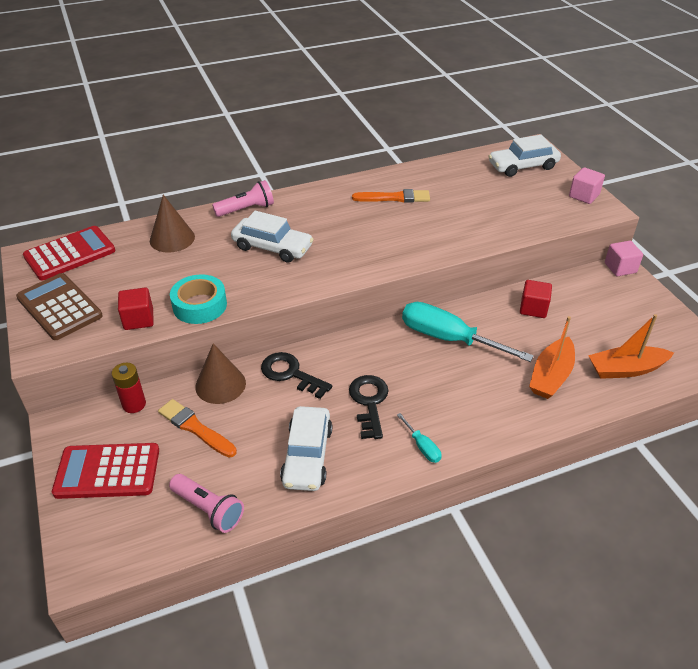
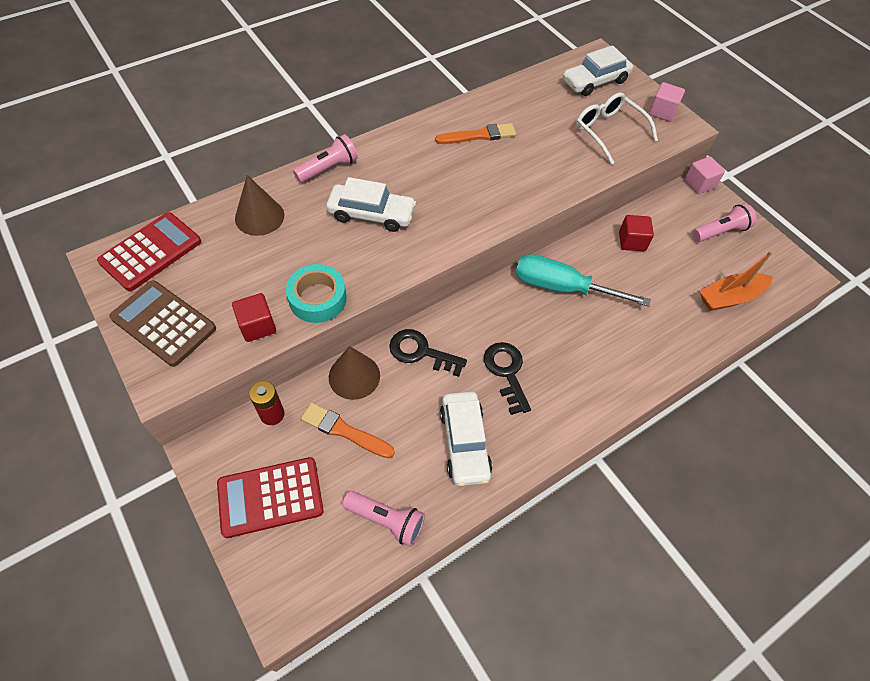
camera: 15 degrees left, 15 degrees up
turquoise screwdriver [397,413,441,463] -> none
orange boat [529,316,575,399] -> none
none -> white glasses [576,93,658,165]
none -> pink flashlight [692,203,756,242]

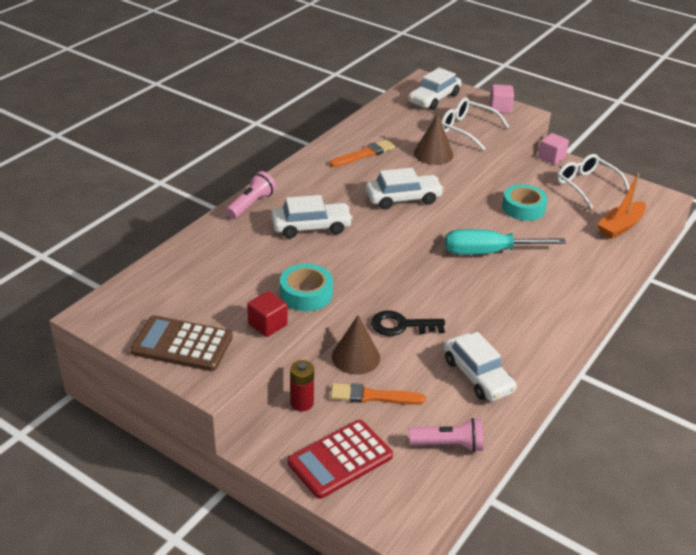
camera: 20 degrees left, 20 degrees down
red calculator [97,212,201,291] -> none
brown cone [235,175,284,236] -> brown cone moved to [414,113,453,165]
black key [484,342,531,415] -> none
red cube [619,215,654,251] -> turquoise tape [502,184,548,221]
pink flashlight [692,203,756,242] -> white glasses [557,154,630,209]
none -> white car [366,168,444,209]

